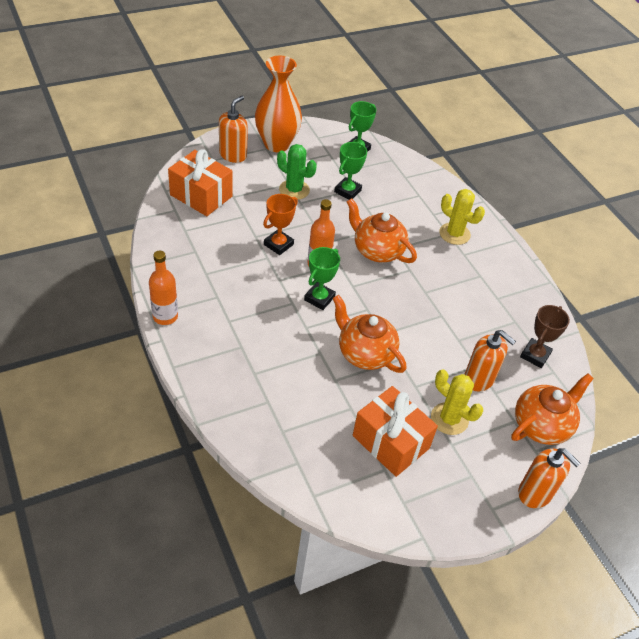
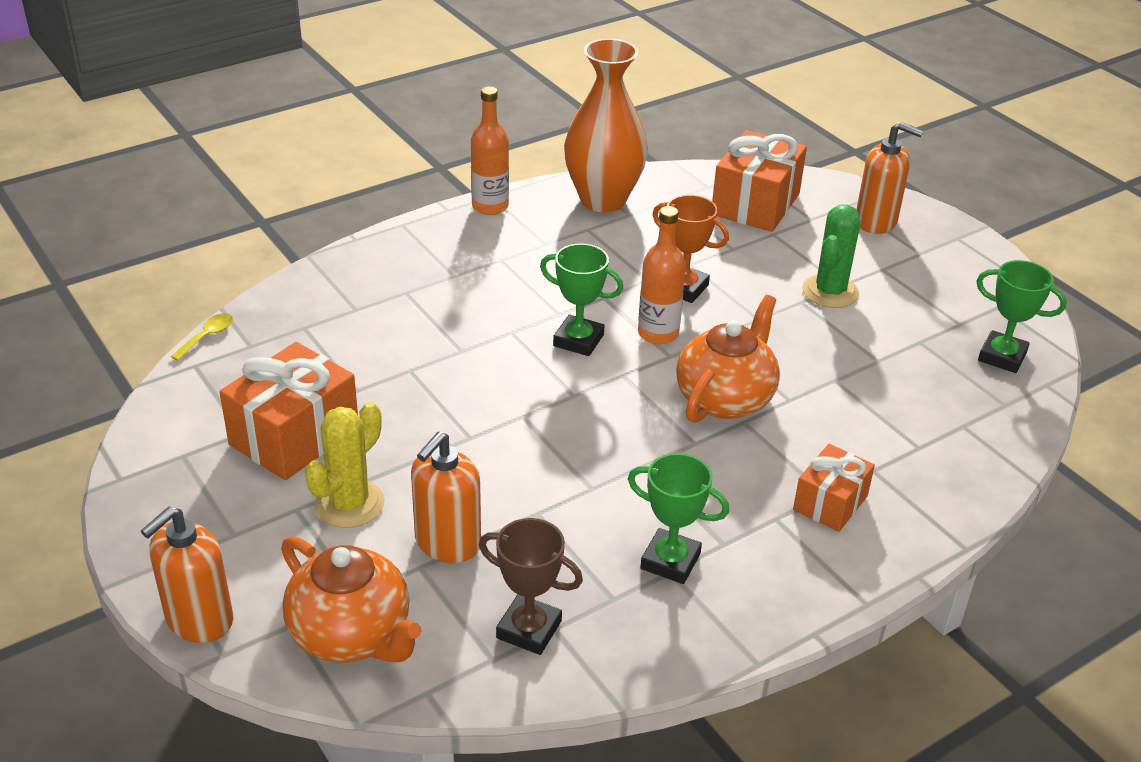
camera: 85 degrees right, 10 degrees down
orange vase [255,56,302,152] -> orange vase moved to [564,39,648,212]
orange teapot [333,295,407,373] -> none
green trophy [334,142,367,200] -> green trophy moved to [628,453,729,584]
yellow cactus [439,189,485,245] -> orange gift [793,444,875,532]
none -> yellow spoon [171,313,233,361]

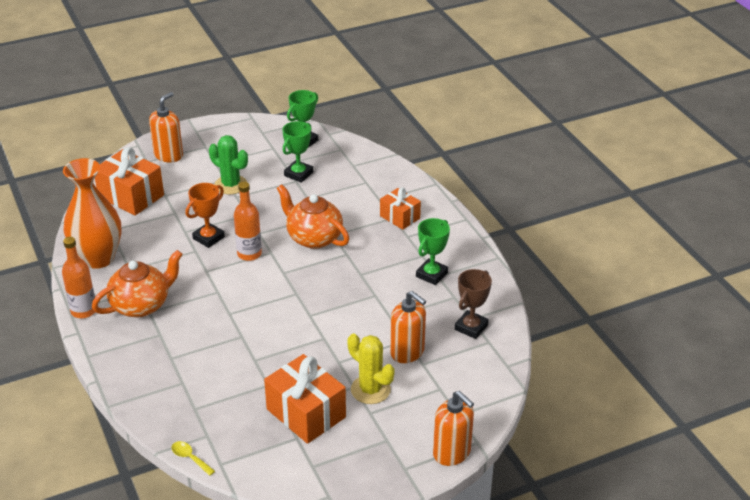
camera: 80 degrees left, 0 degrees up
orange teapot [281,536,422,663] -> orange teapot moved to [92,250,183,317]
green trophy [540,243,623,356] -> green trophy moved to [282,121,313,183]

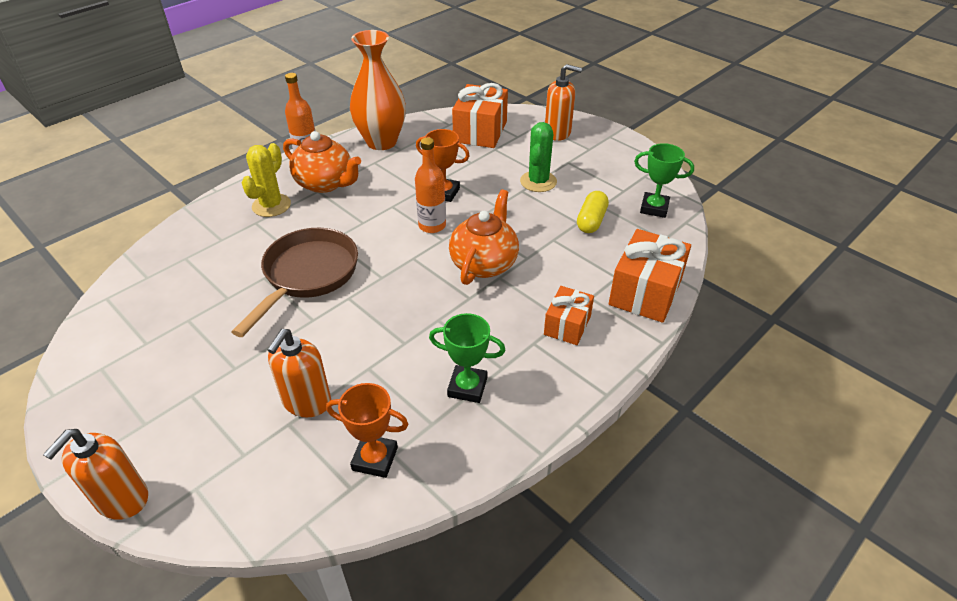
camera: 70 degrees right, 5 degrees up
yellow spoon [171,441,215,476] -> none
orange gift [264,354,346,444] -> orange gift moved to [609,229,691,323]
green trophy [282,121,313,183] -> yellow capsule [577,191,609,233]
yellow cactus [347,334,395,404] -> yellow cactus moved to [242,143,291,217]
brown trophy [455,269,492,339] -> orange trophy [326,383,409,478]
none -> brown pan [232,228,358,337]

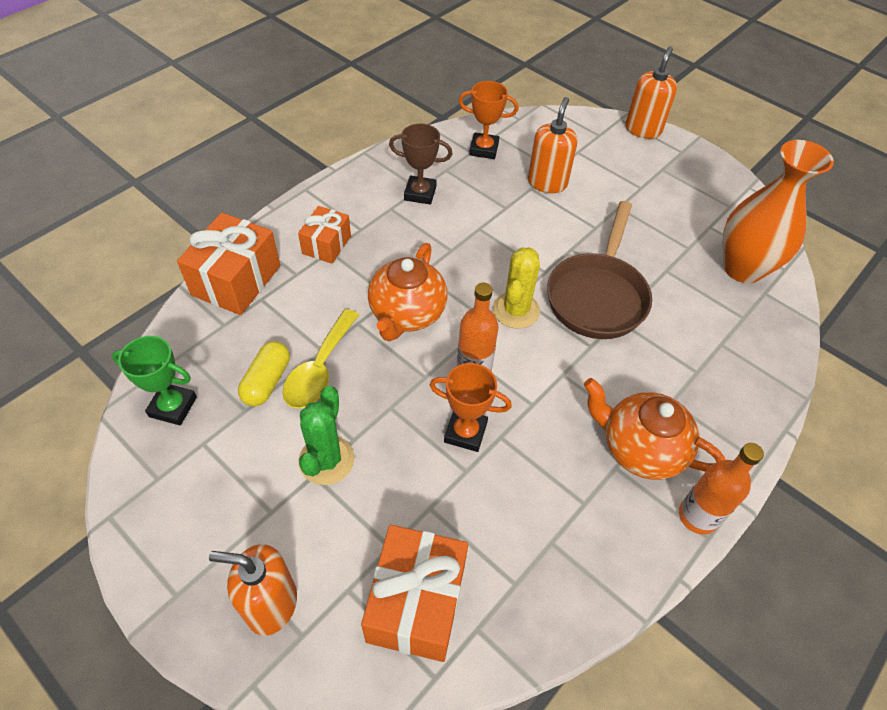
camera: 175 degrees right, 10 degrees up
yellow cactus [242,143,291,217] -> yellow cactus moved to [493,248,540,329]
orange vase [350,30,406,150] -> orange vase moved to [723,140,834,283]
green trophy [429,313,505,403] -> brown trophy [389,123,452,205]
none -> yellow spoon [282,309,359,409]

